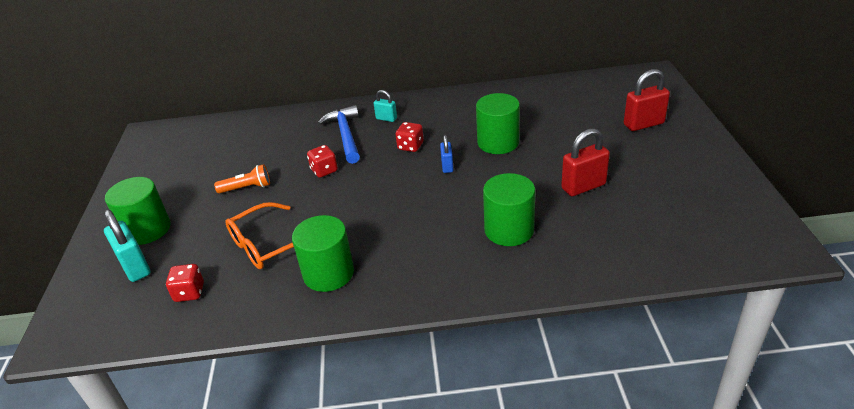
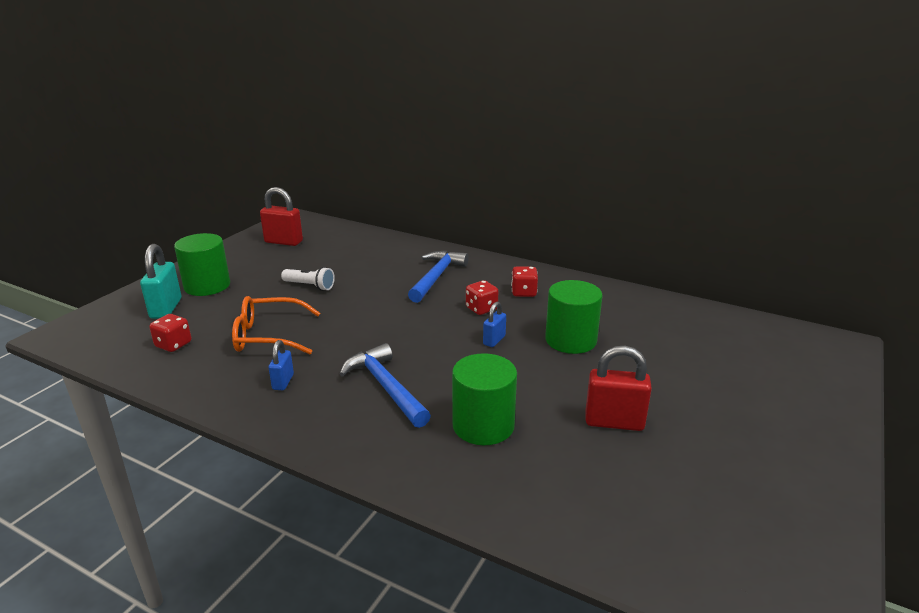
camera: 30 degrees right, 10 degrees down
orange flashlight [214,164,270,194] -> white flashlight [281,267,335,291]
green cylinder [292,215,354,292] -> blue padlock [268,340,294,390]
red dice [307,145,338,178] -> red dice moved to [511,266,538,297]
turquoise padlock [374,90,397,122] -> none
red padlock [624,69,670,131] -> red padlock moved to [260,187,303,246]
none -> blue hammer [340,343,431,428]

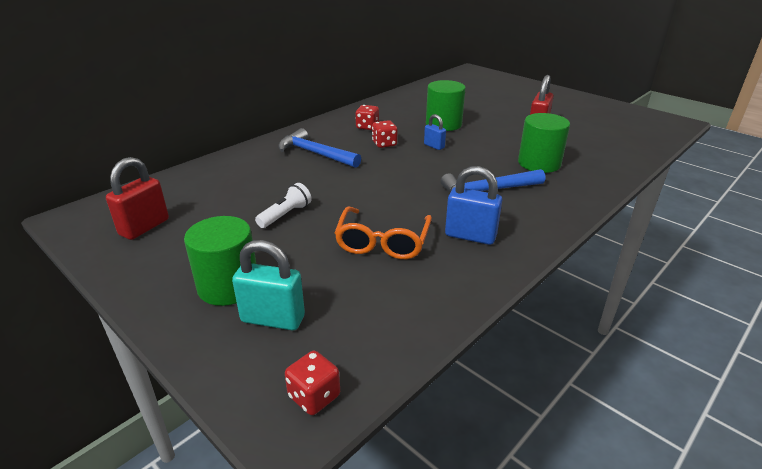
camera: 75 degrees left, 5 degrees up
red dice [149,314,191,352] -> red dice moved to [285,351,340,415]
blue padlock [268,340,294,390] -> blue padlock [445,166,502,245], size x1.73

